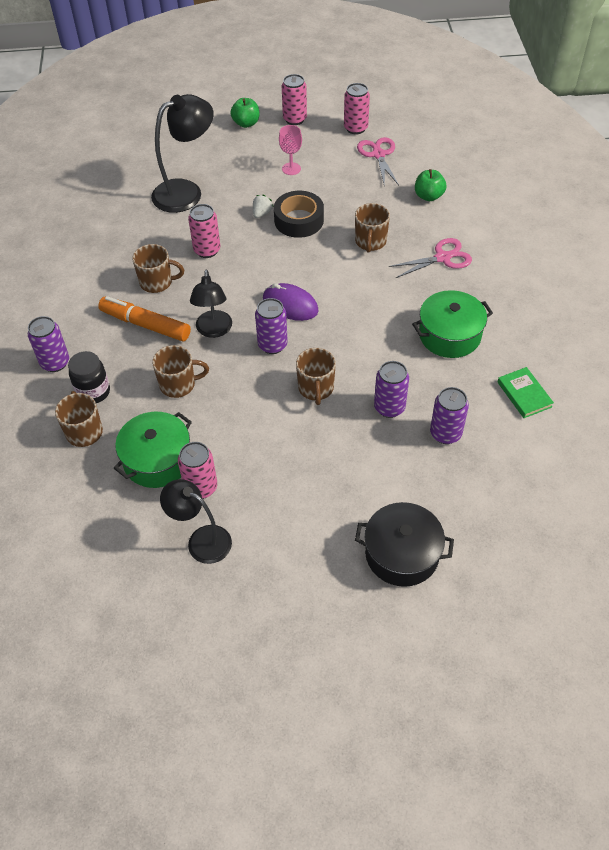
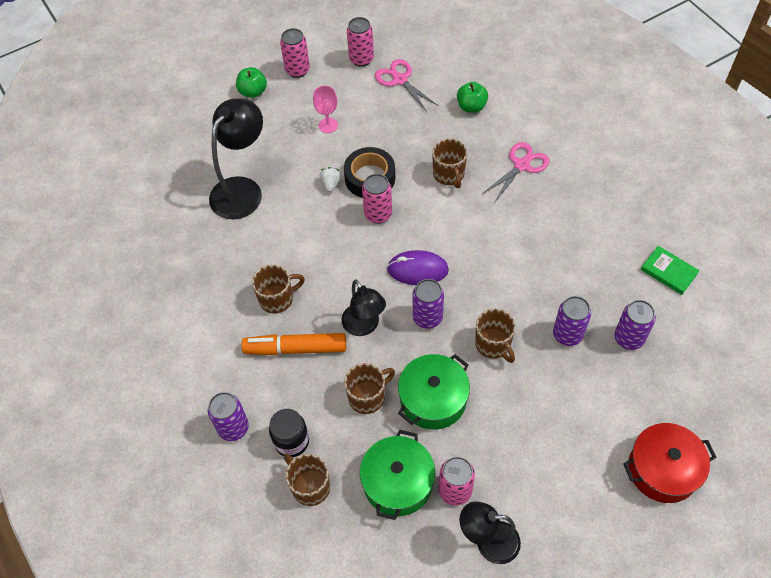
camera: 25 degrees left, 5 degrees up
pink can [188,204,220,258] -> pink can moved to [362,174,392,224]
black pot [355,502,454,587] -> red pot [623,423,716,503]
green pot [412,290,493,358] -> green pot moved to [398,354,470,430]

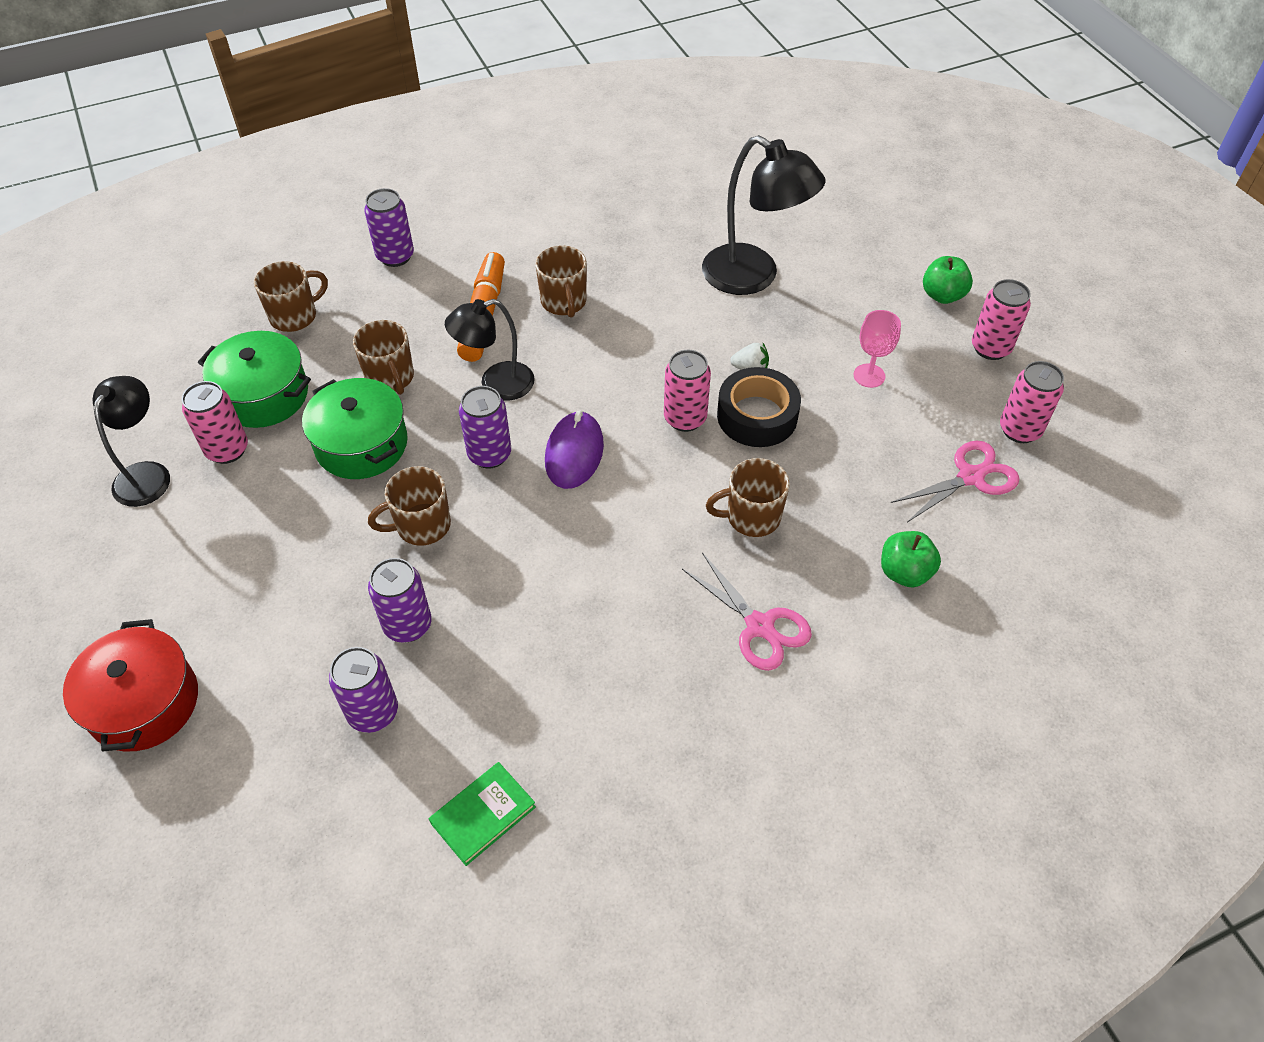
camera: 95 degrees right, 5 degrees down
black jar [269,409,309,457] -> none

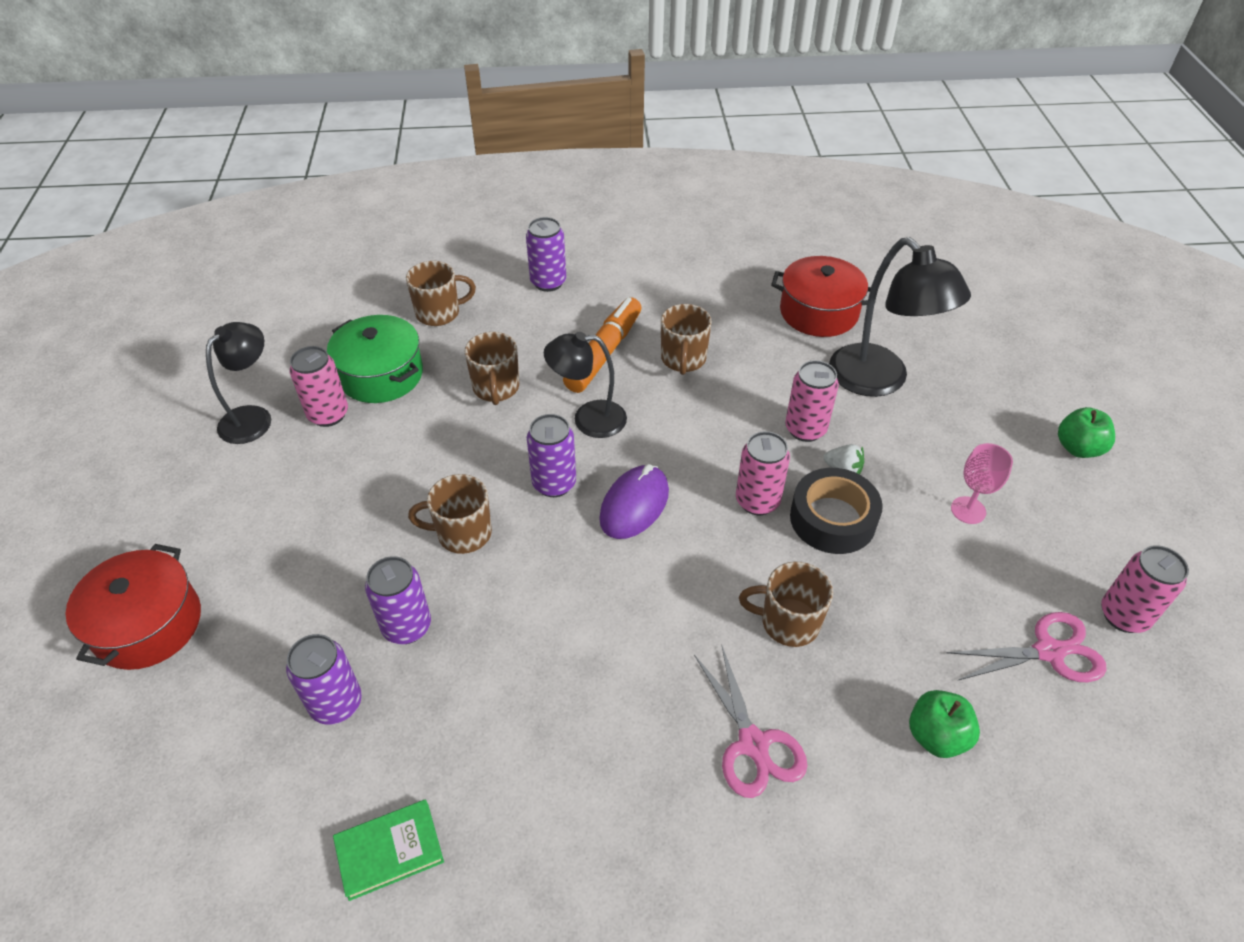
camera: 20 degrees right, 5 degrees down
green pot [302,378,408,479] -> none
pink can [972,279,1031,360] -> pink can moved to [785,360,839,442]
none -> red pot [771,256,876,337]

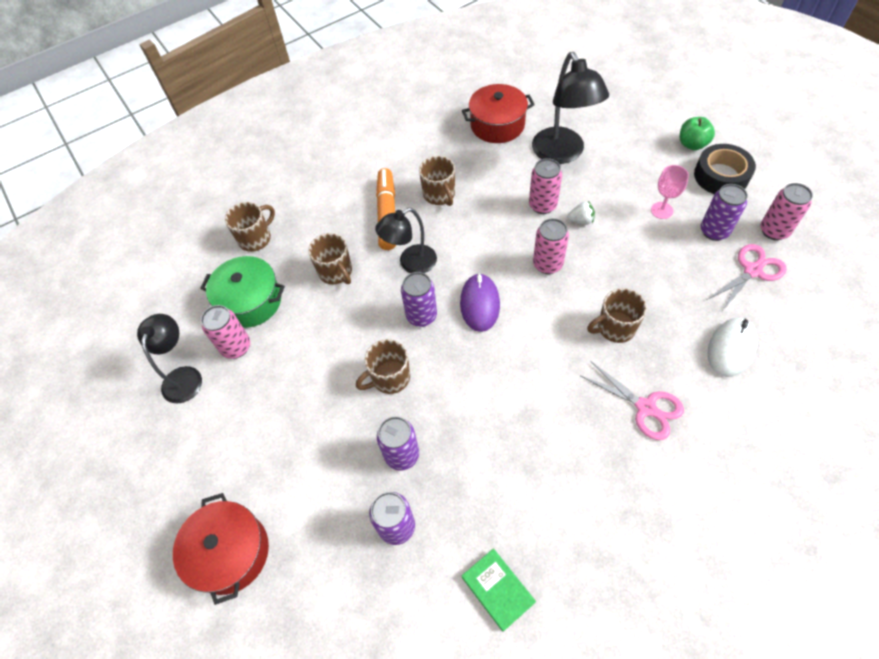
camera: 25 degrees left, 10 degrees up
green book [333,799,444,901] -> green book turned 75 degrees counterclockwise [462,548,536,632]
purple can [526,217,566,292] -> purple can moved to [701,184,748,241]
black tape [790,468,883,554] -> black tape moved to [694,144,756,194]
black lamp [829,237,971,397] -> black lamp turned 45 degrees clockwise [532,52,609,164]
green apple [909,690,980,758] -> white mouse [707,318,757,377]

